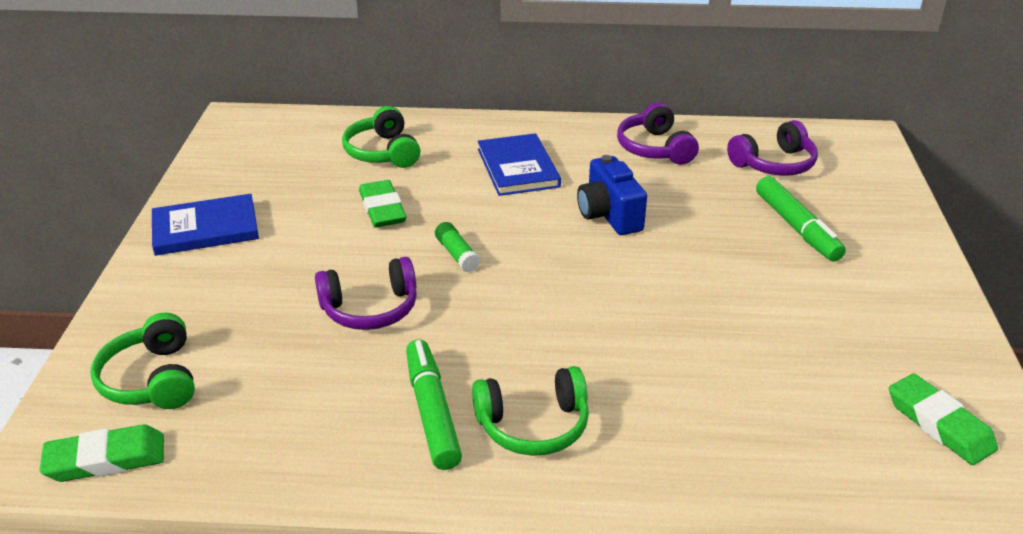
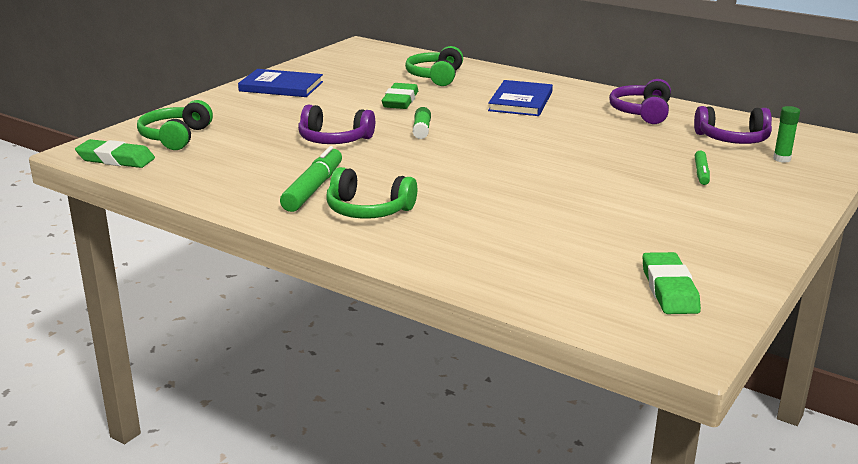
camera: 30 degrees right, 10 degrees down
blue camera [577,155,647,235] -> none
green marker [756,176,846,261] -> green marker [695,151,710,185], size x0.57
none -> green glue stick [773,106,800,163]

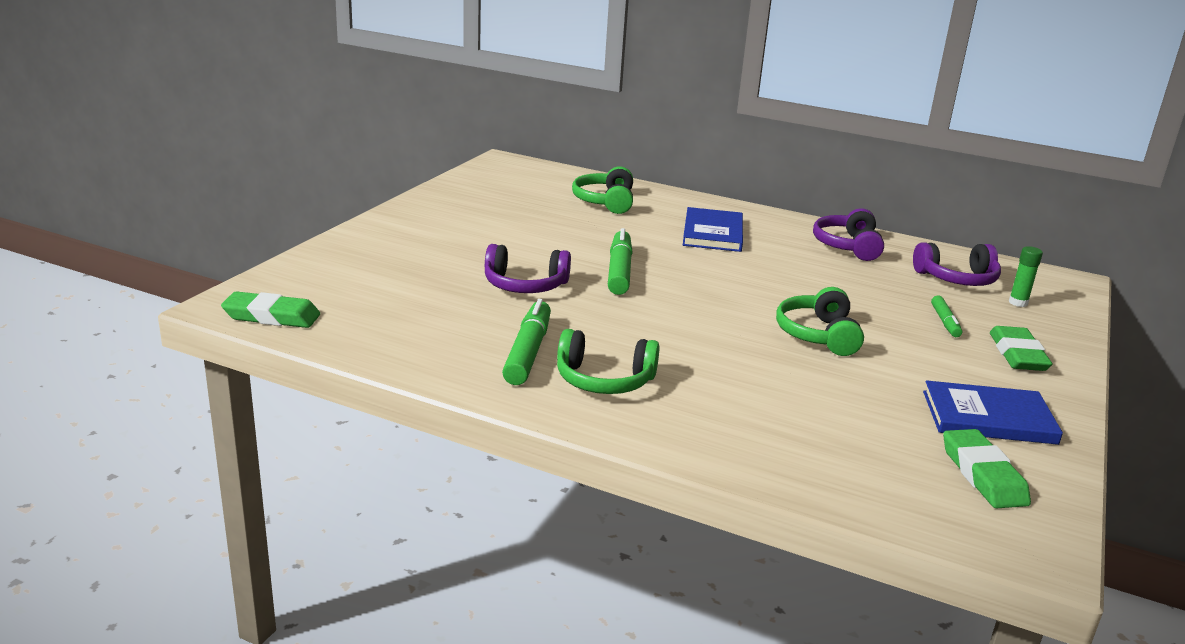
camera: 10 degrees left, 0 degrees up
green headphones [137,100,213,150] -> green headphones moved to [776,287,864,356]
blue book [238,69,323,97] -> blue book moved to [923,381,1063,445]
green eraser [382,83,418,109] -> green eraser moved to [990,326,1052,371]
green glue stick [412,107,431,139] -> green marker [608,228,633,295]

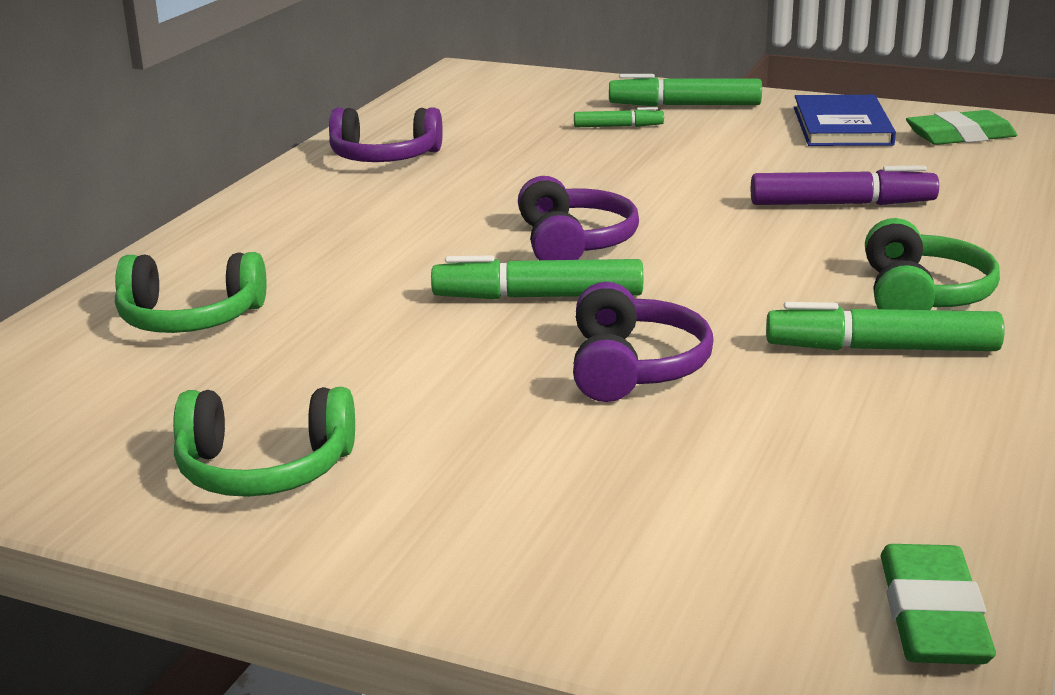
camera: 90 degrees left, 0 degrees up
blue book [683,207,743,252] -> none
green headphones [776,287,864,356] -> green headphones moved to [173,387,355,497]
purple headphones [913,242,1001,286] -> purple headphones moved to [518,176,639,260]
green eraser [990,326,1052,371] -> green marker [609,74,762,106]
green glue stick [1009,246,1043,307] -> none
none -> purple marker [751,165,939,205]

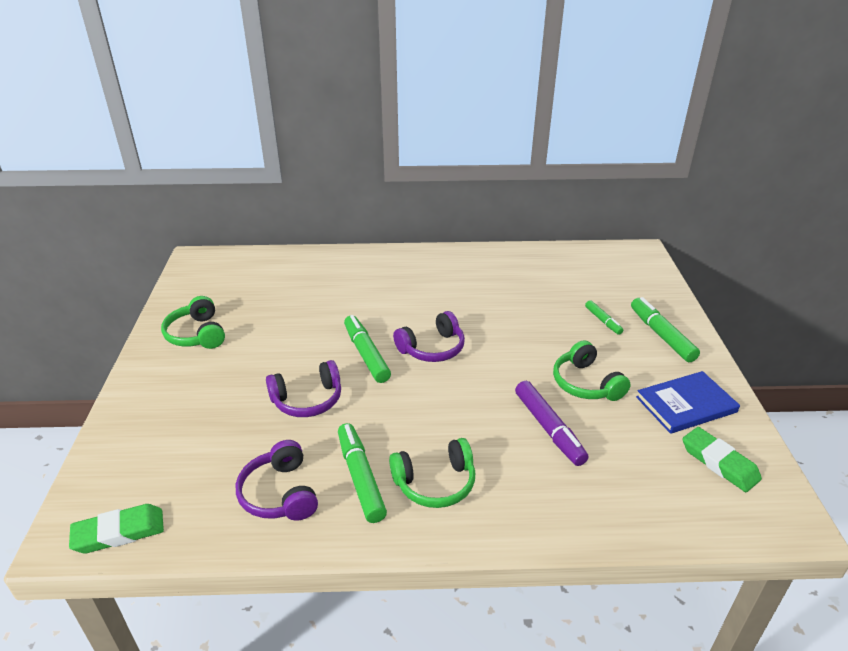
camera: 65 degrees right, 10 degrees up
green headphones [115,252,267,333] -> green headphones moved to [553,340,631,401]
purple headphones [329,108,443,162] -> purple headphones moved to [236,440,318,520]

